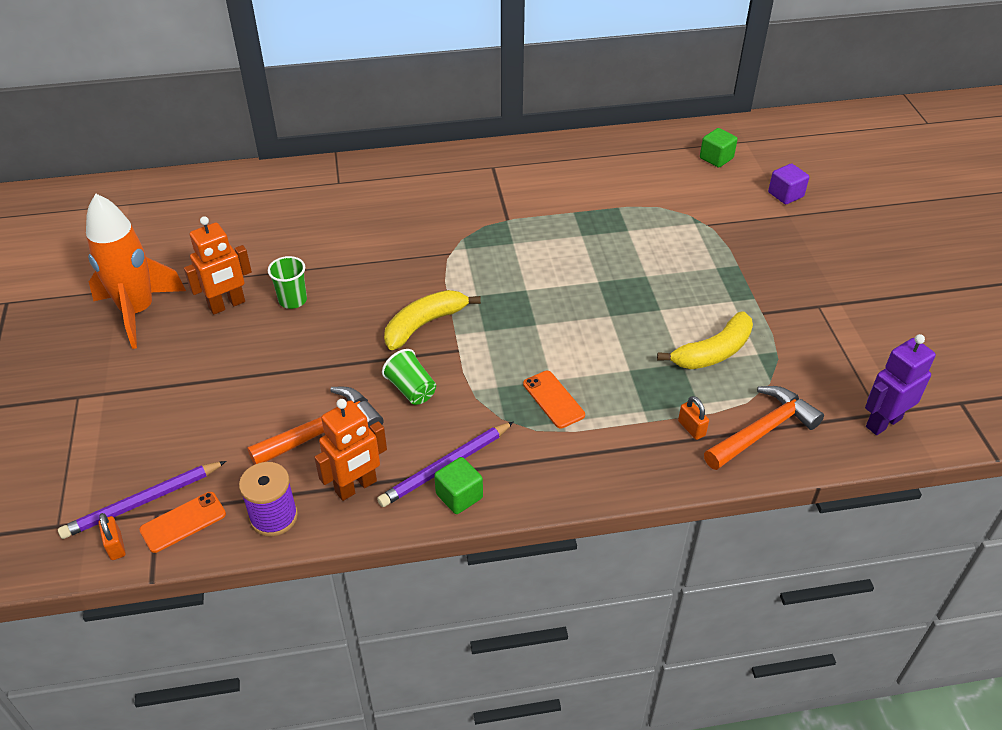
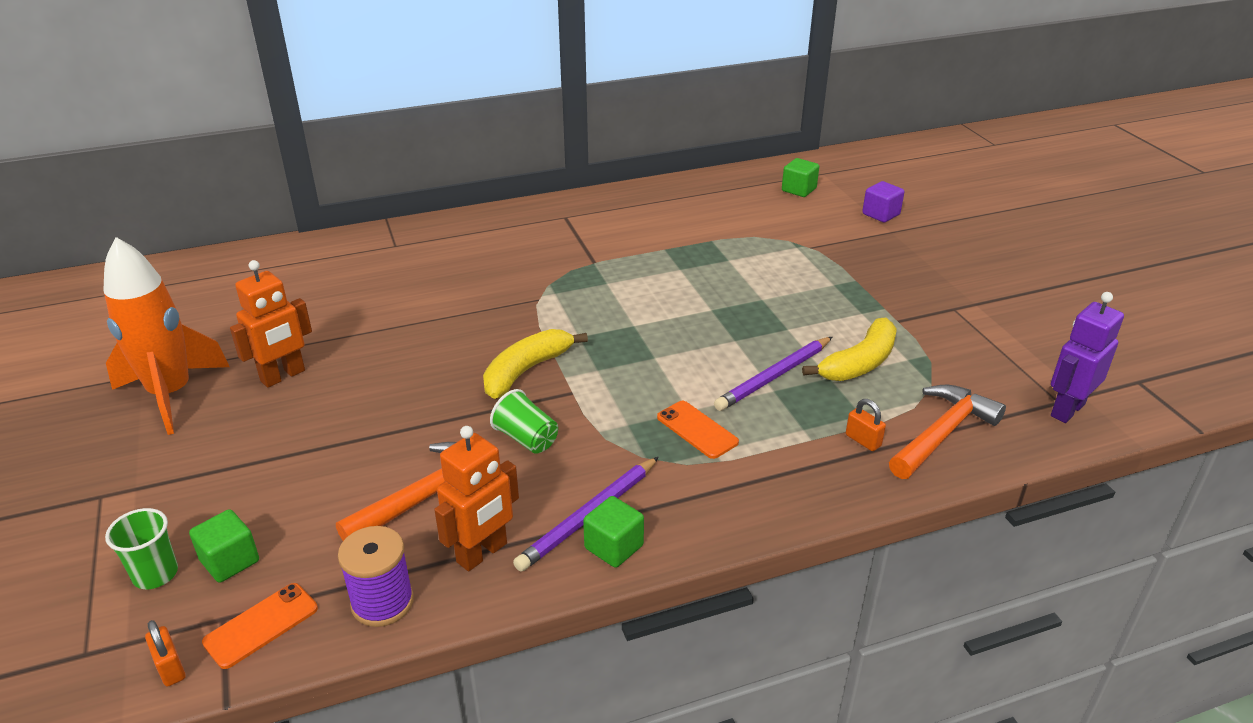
camera: 10 degrees left, 10 degrees down
purple pencil [58,461,226,539] -> purple pencil moved to [714,337,832,411]
green cup [268,256,307,309] -> green cup moved to [105,508,178,589]
none -> green cube [189,509,259,583]

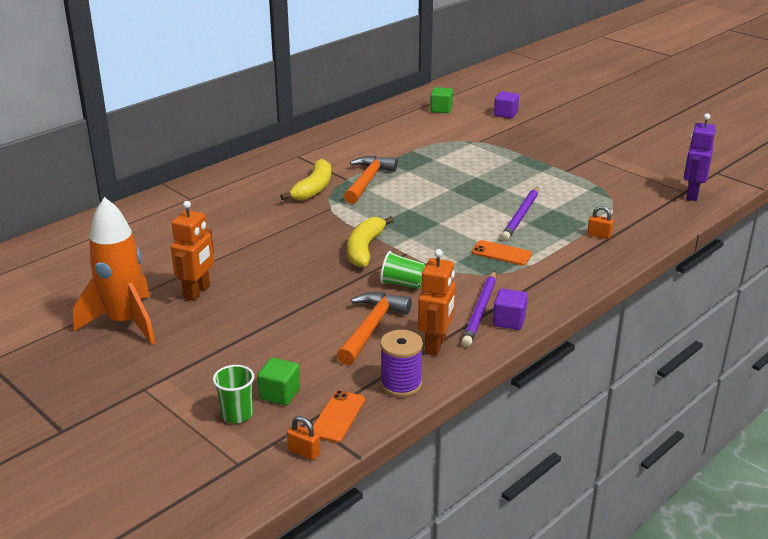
camera: 25 degrees left, 5 degrees down
green cube [583,496,644,568] -> purple cube [493,288,528,330]
yellow banana [802,318,897,381] -> yellow banana moved to [280,159,331,201]
orange hammer [889,385,1006,479] -> orange hammer moved to [344,156,398,204]

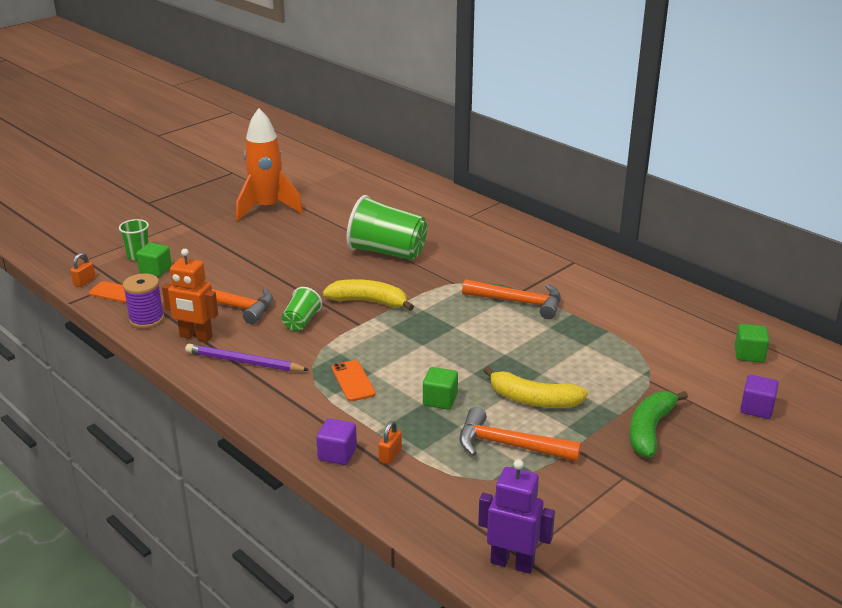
camera: 90 degrees right, 0 degrees up
orange robot [171,201,214,301] -> none
yellow banana [280,159,331,201] -> yellow banana moved to [483,366,588,408]
orange phone [472,240,532,265] -> orange phone turned 45 degrees counterclockwise [332,360,376,401]
purple cube [493,288,528,330] -> purple cube moved to [316,418,357,465]
purple pencil [501,187,539,241] -> green cube [423,367,458,410]
none -> green cup [346,195,427,260]
none -> orange hammer [459,407,581,462]
none -> green banana [629,391,688,458]

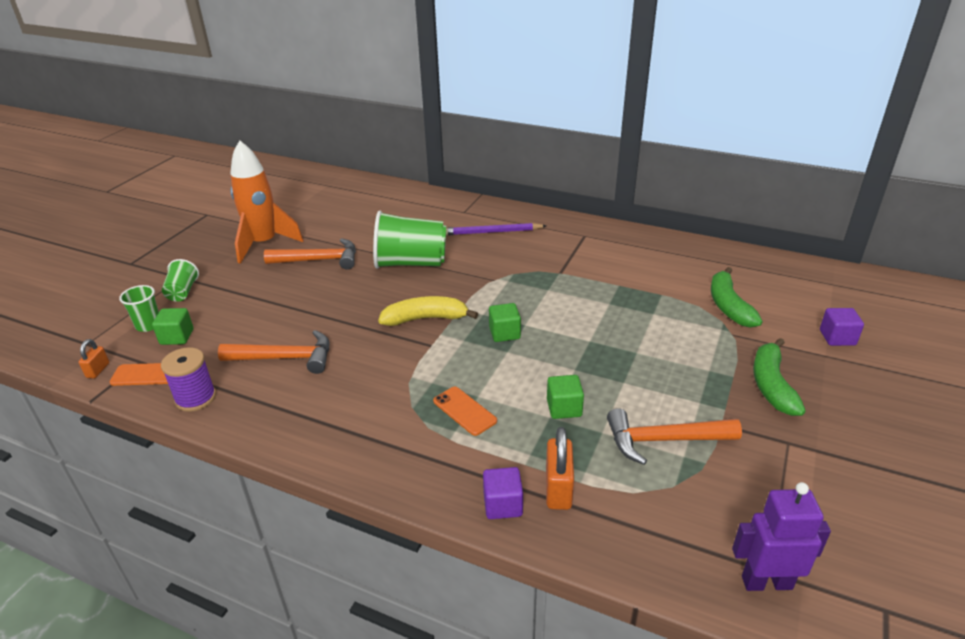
camera: 20 degrees left, 5 degrees up
orange robot [162,249,218,342] -> none
purple pencil [185,344,309,372] -> purple pencil moved to [446,223,546,235]
green cup [281,287,322,331] -> green cup moved to [162,259,199,302]
orange padlock [379,421,402,465] -> orange padlock [546,427,574,510], size x1.70
orange hammer [462,279,560,319] -> orange hammer moved to [264,239,356,270]
yellow banana [483,366,588,408] -> none
green cube [735,324,769,363] -> green cube moved to [489,303,521,342]
none -> green banana [711,267,763,328]

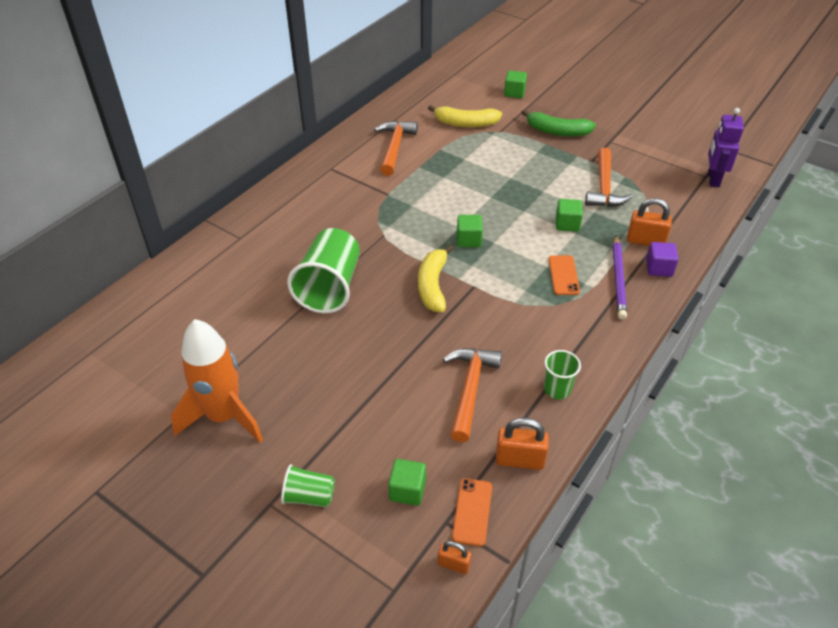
camera: 80 degrees left, 10 degrees up
green cup [119,285,159,332] -> green cup moved to [544,350,581,399]
purple spool [161,347,216,412] -> orange padlock [496,418,549,470]
orange hammer [264,239,356,270] -> orange hammer moved to [374,121,418,176]
orange phone [433,387,497,436] -> orange phone turned 60 degrees counterclockwise [548,255,580,295]
purple pencil [446,223,546,235] -> purple pencil moved to [613,235,627,320]
green banana [711,267,763,328] -> yellow banana [428,105,502,127]
purple cube [820,308,864,346] -> green cube [504,71,527,98]

